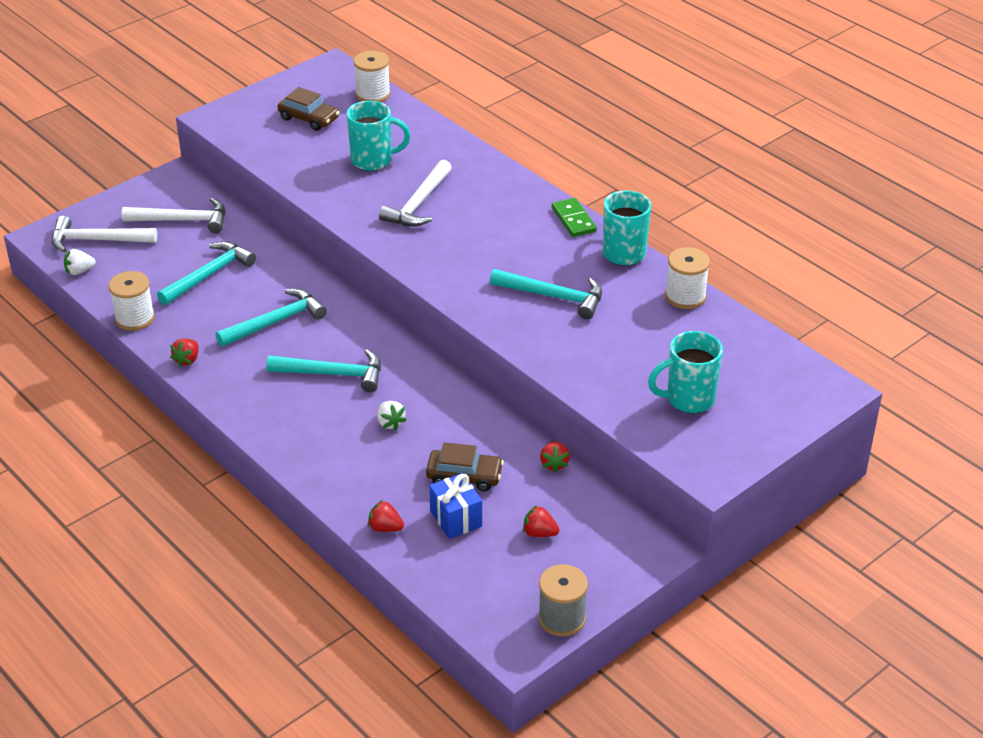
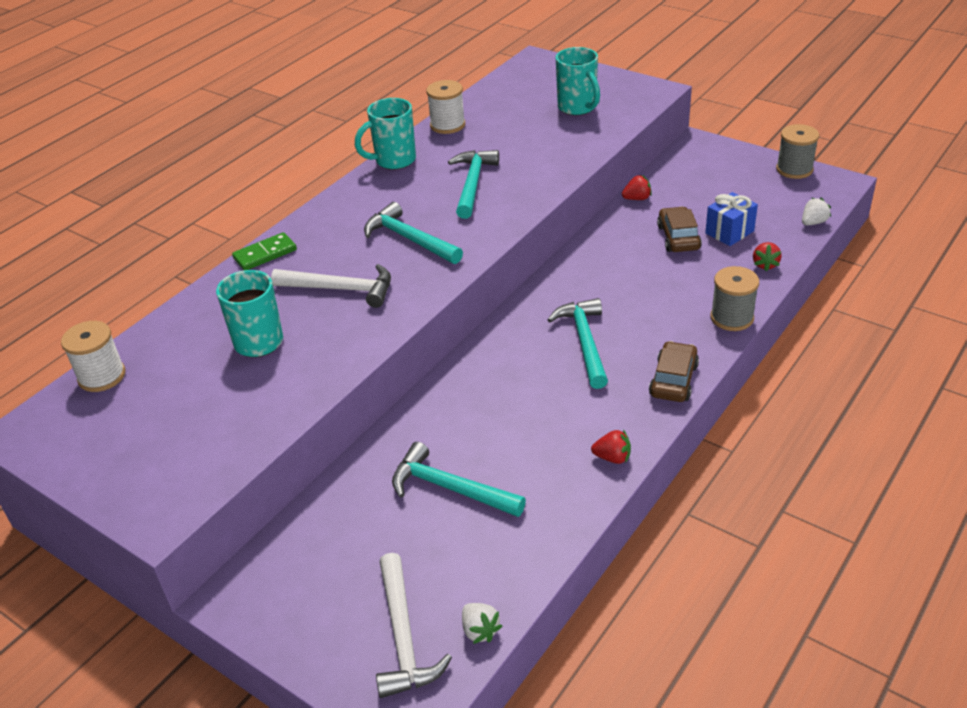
camera: 100 degrees left, 0 degrees up
white spool [109,271,155,331] -> none
white hammer [122,198,225,233] -> none
turquoise hammer [216,289,327,347] -> turquoise hammer moved to [364,202,463,264]
brown car [277,87,339,131] -> brown car moved to [649,341,699,402]
white strawberry [377,401,407,430] -> white strawberry moved to [802,198,831,225]
red strawberry [523,505,560,537] -> none
green domino [552,198,597,237] -> green domino moved to [232,232,297,270]
none -> grey spool [710,266,759,331]

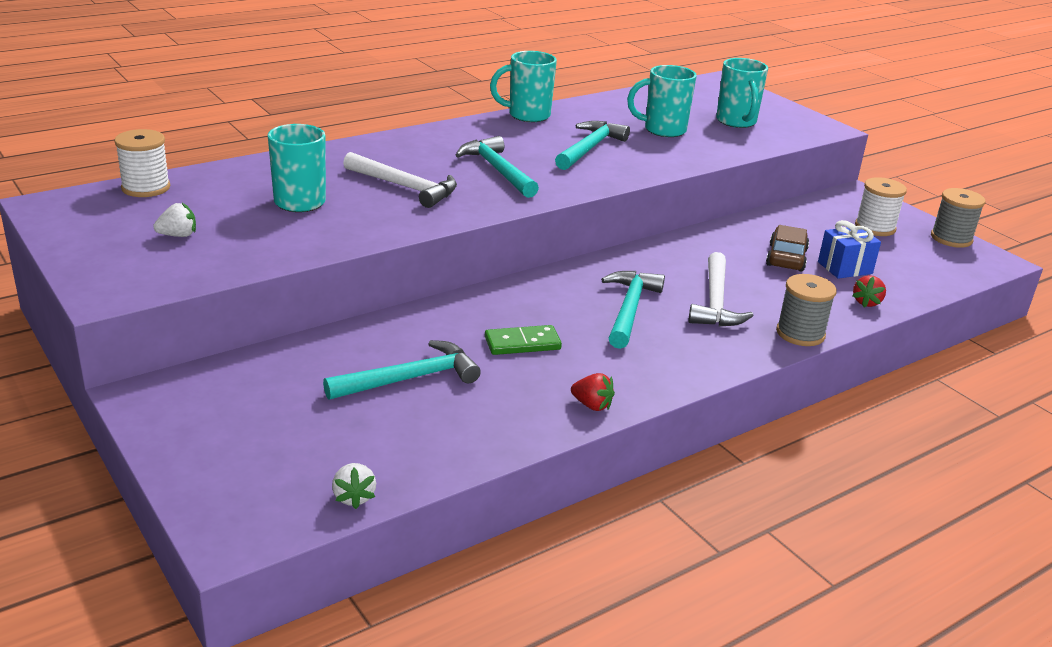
camera: 15 degrees right, 10 degrees down
green domino [232,232,297,270] -> green domino moved to [485,325,562,355]
white hammer [376,553,452,698] -> white hammer moved to [688,252,754,326]
turquoise hammer [392,442,526,517] -> turquoise hammer turned 105 degrees clockwise [323,340,481,400]
white spool [426,80,465,134] -> white spool moved to [855,177,907,236]
red strawberry [622,175,652,200] -> none
brown car [649,341,699,402] -> none
white strawberry [802,198,831,225] -> white strawberry moved to [153,203,196,237]
none -> turquoise mug [627,65,697,137]

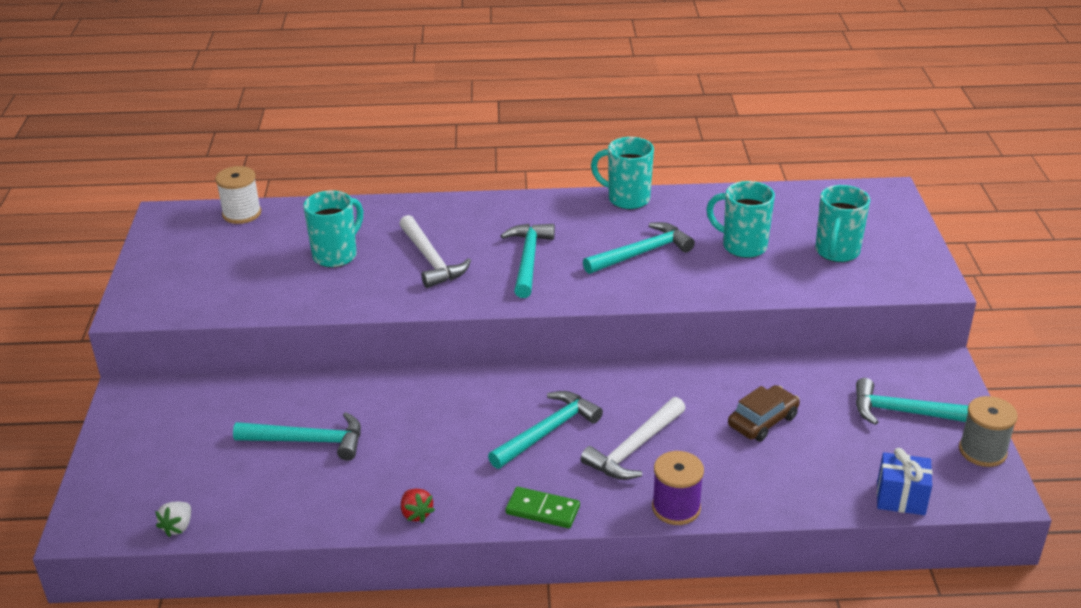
camera: 35 degrees right, 5 degrees up
white strawberry [153,203,196,237] -> none
green domino [485,325,562,355] -> green domino moved to [505,487,580,528]
grey spool [776,274,837,346] -> purple spool [652,451,704,525]
blue gift [818,220,881,279] -> blue gift moved to [877,448,932,515]
red strawberry [852,275,886,307] -> none
white spool [855,177,907,236] -> turquoise hammer [856,378,968,425]

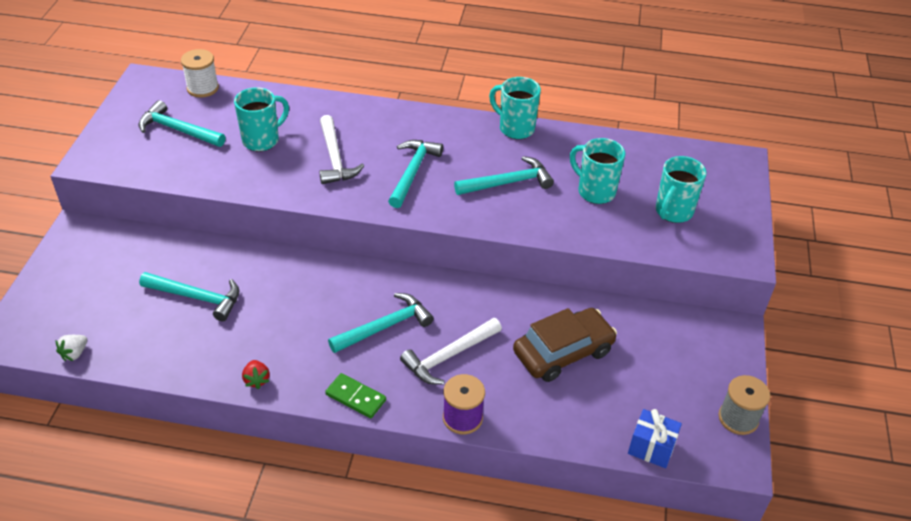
camera: 10 degrees right, 10 degrees up
brown car [728,385,800,442] -> brown car [513,308,617,382], size x1.56
turquoise hammer [856,378,968,425] -> turquoise hammer moved to [138,100,225,147]

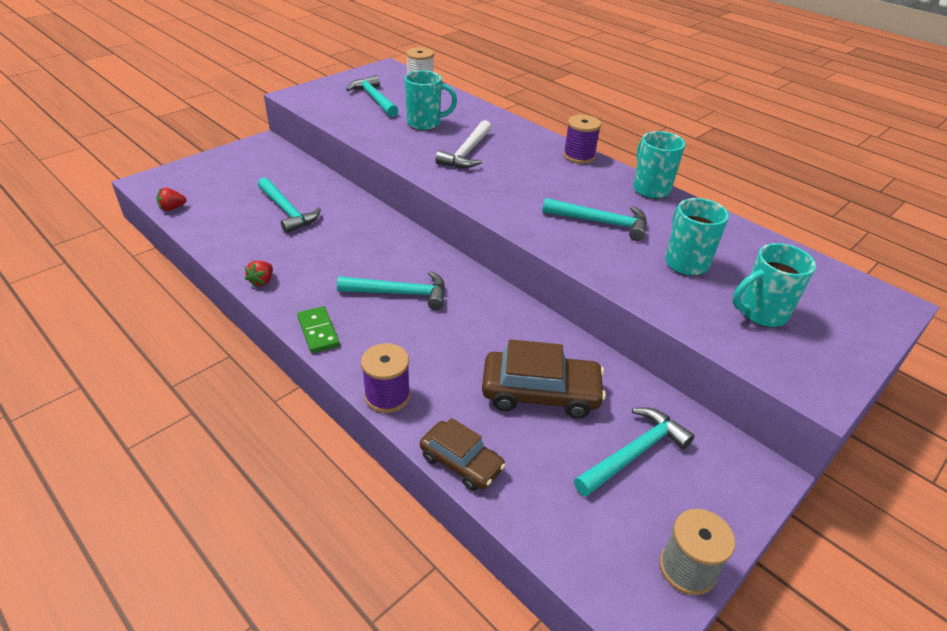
camera: 35 degrees right, 5 degrees down
white strawberry [56,335,87,361] -> red strawberry [157,188,187,211]
turquoise hammer [388,140,443,208] -> turquoise hammer moved to [574,407,695,497]
white hammer [400,318,502,385] -> none
blue gift [628,409,682,468] -> none
none -> brown car [420,418,506,491]
none -> purple spool [563,115,601,164]

